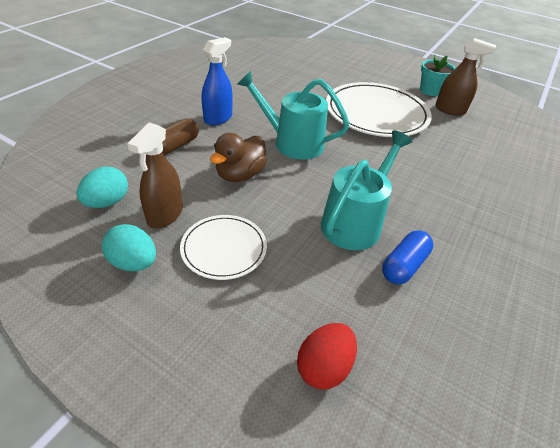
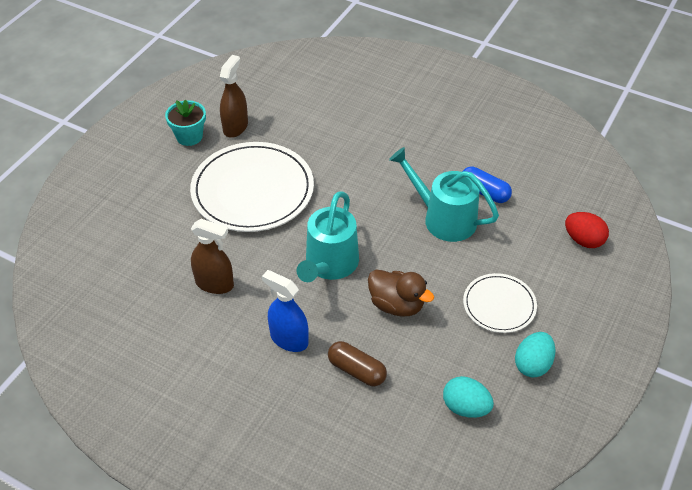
camera: 90 degrees left, 5 degrees up
brown spray bottle [127,123,183,228] -> brown spray bottle moved to [191,219,234,294]

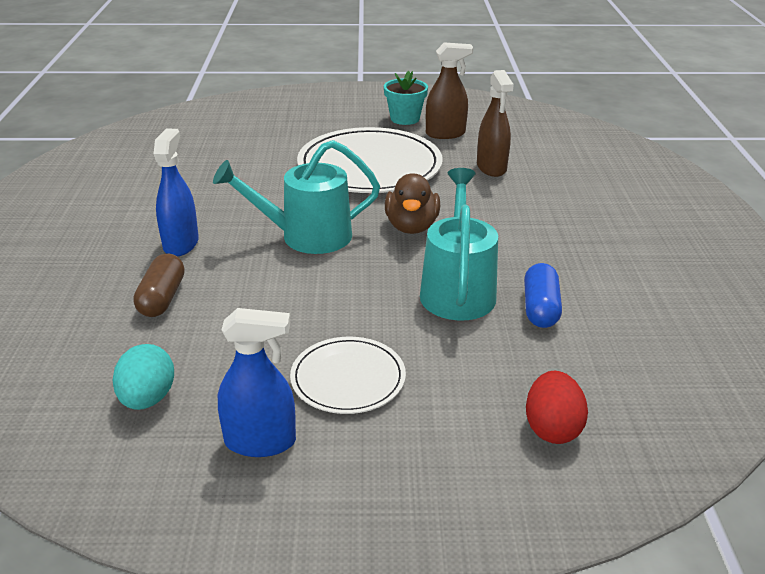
camera: 60 degrees right, 15 degrees down
brown spray bottle [191,219,234,294] -> brown spray bottle moved to [477,70,514,177]
brown duck [368,269,434,316] -> brown duck moved to [385,174,440,234]
turquoise egg [515,332,556,378] -> blue spray bottle [218,308,296,457]

